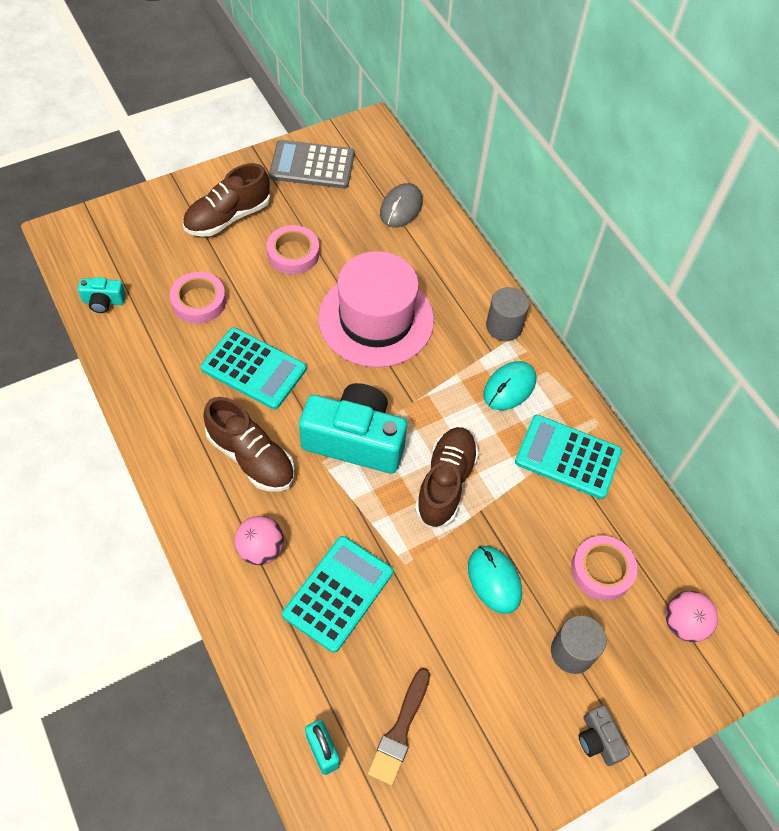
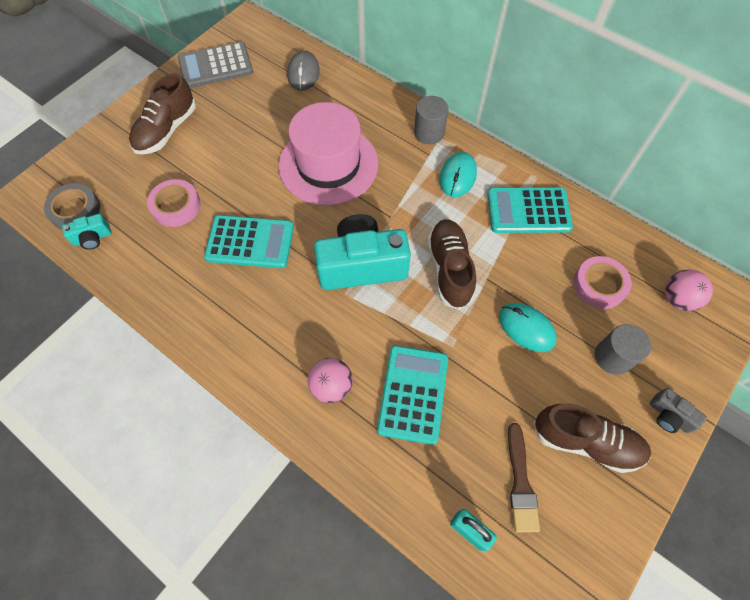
camera: 20 degrees left, 5 degrees up
brown shoe [203,397,295,492] -> brown shoe moved to [533,404,651,473]
pink tape [267,225,319,274] -> none
none -> grey tape [44,183,100,230]

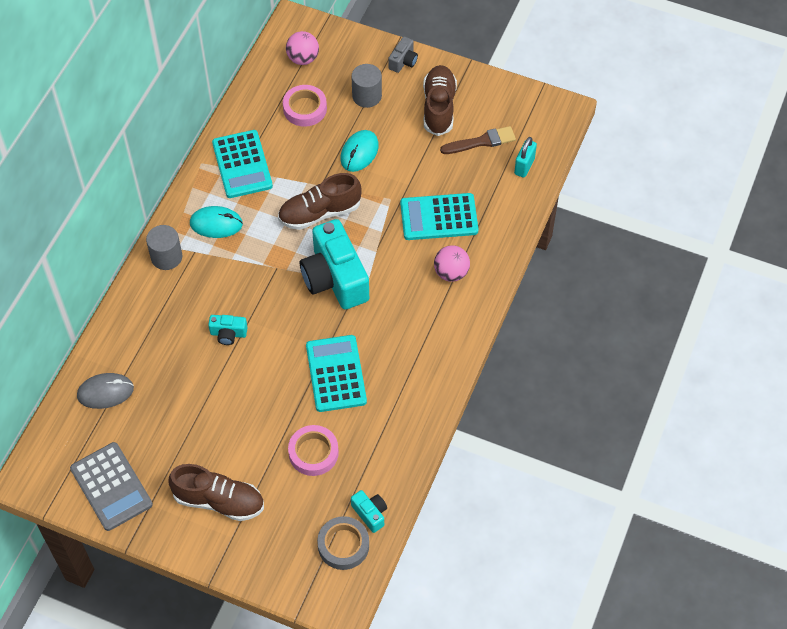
camera: 105 degrees left, 5 degrees down
pink hat [279,102,378,206] -> turquoise camera [208,315,248,345]

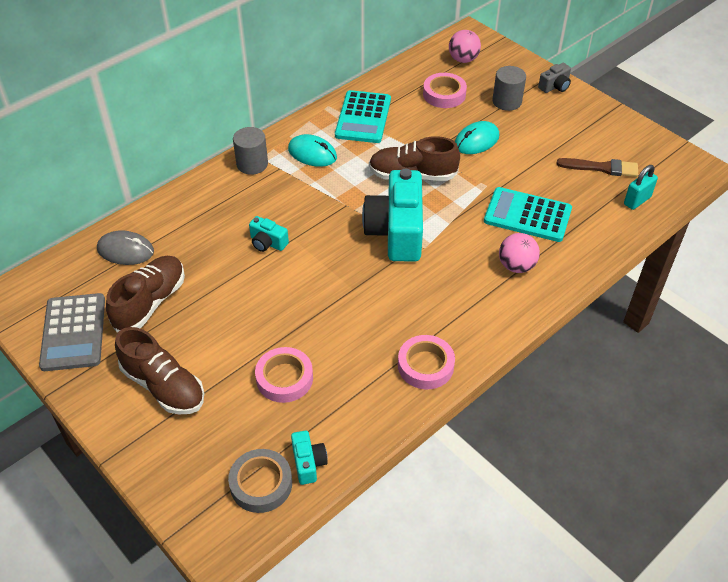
camera: 25 degrees right, 10 degrees down
turquoise calculator [306,335,367,412] -> none
brown shoe [423,65,457,136] -> brown shoe moved to [106,256,185,332]
none -> pink tape [398,335,455,389]

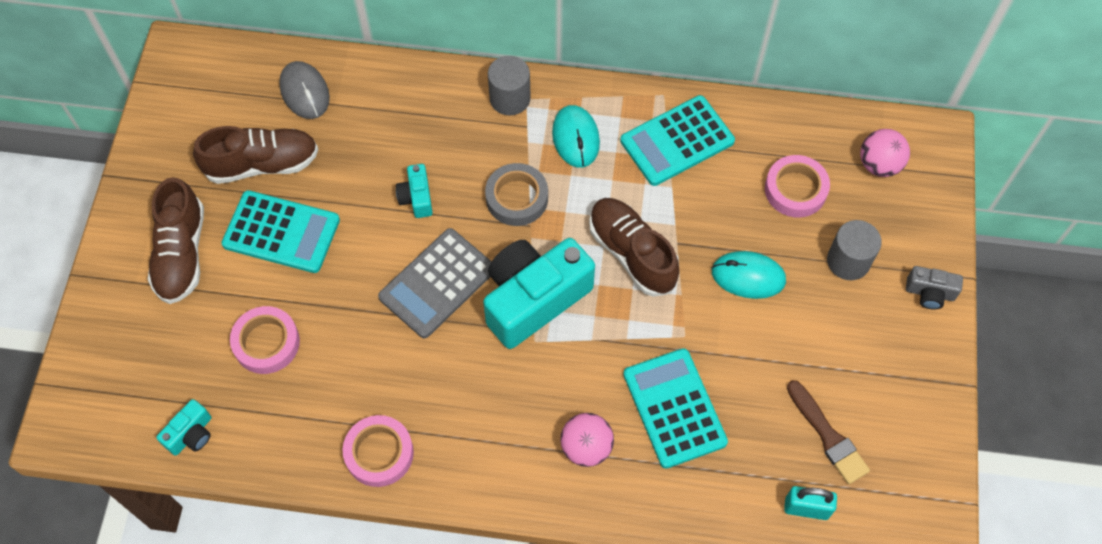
camera: 50 degrees right, 15 degrees up
grey calculator [39,293,105,371] -> grey calculator moved to [378,228,492,338]
grey tape [228,449,292,513] -> grey tape moved to [485,163,548,226]
none -> turquoise calculator [221,190,340,273]

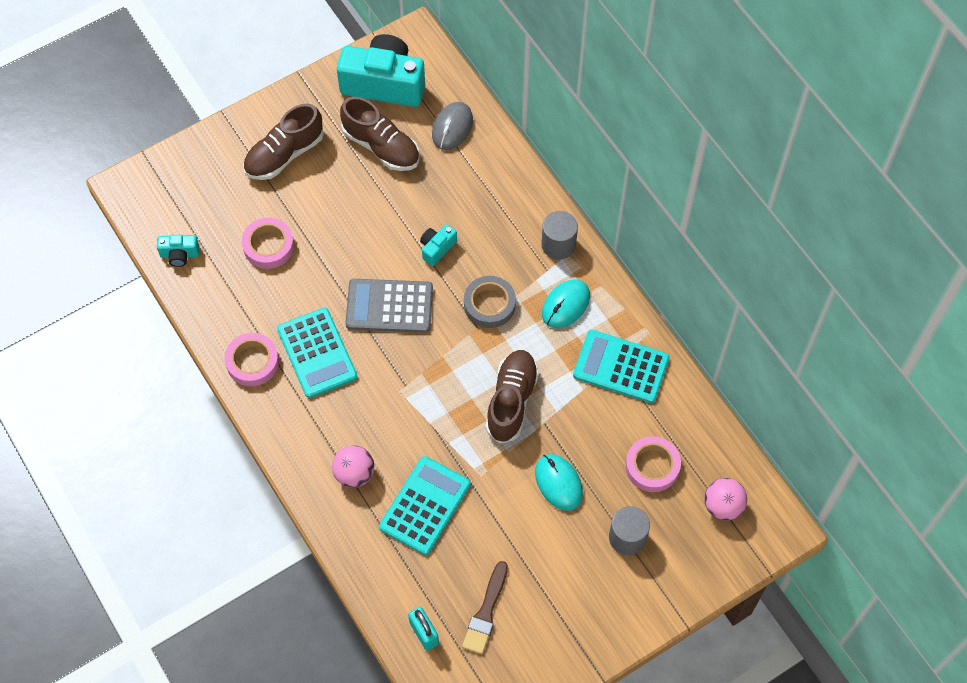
camera: 50 degrees right, 0 degrees up
turquoise calculator [221,190,340,273] -> turquoise calculator moved to [277,308,357,398]
turquoise camera [483,238,595,349] -> turquoise camera moved to [337,34,425,107]
grey camera [906,266,963,310] -> none

